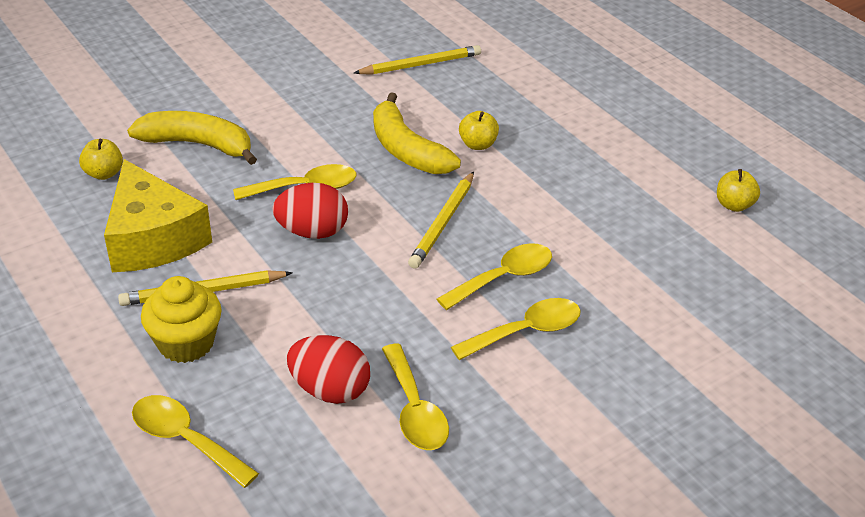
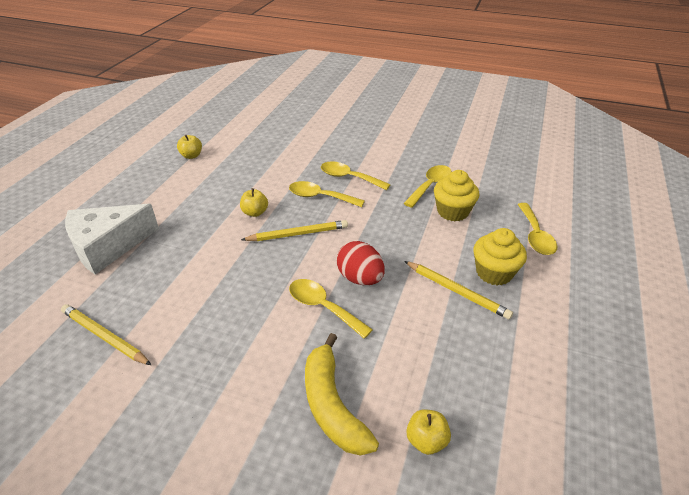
camera: 125 degrees left, 0 degrees up
yellow cheese [104,159,212,272] -> none
red egg [287,335,370,404] -> yellow cupcake [434,170,479,221]
yellow banana [373,92,461,174] -> none
yellow apple [459,111,499,150] -> yellow apple moved to [240,188,268,217]
none -> white cheese [65,204,159,275]

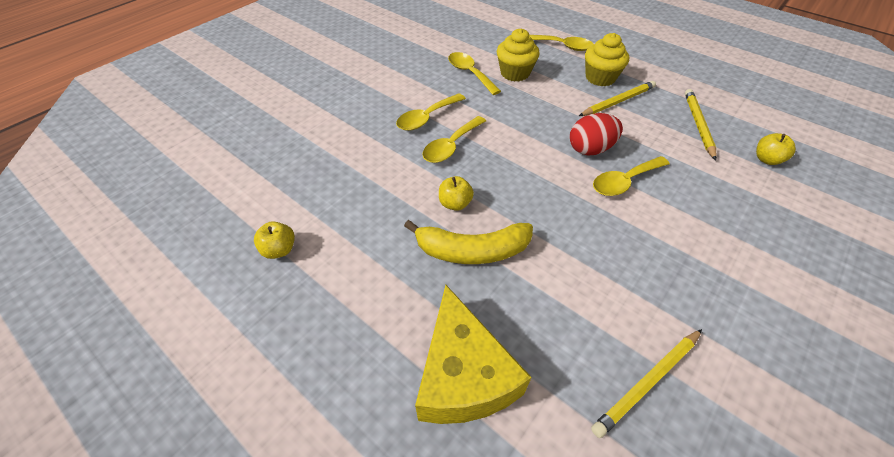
camera: 70 degrees left, 10 degrees up
white cheese [65,204,159,275] -> yellow cheese [415,285,532,424]
yellow pencil [241,220,348,241] -> yellow pencil moved to [685,89,717,161]
yellow banana [305,333,379,456] -> yellow banana moved to [404,220,533,264]

